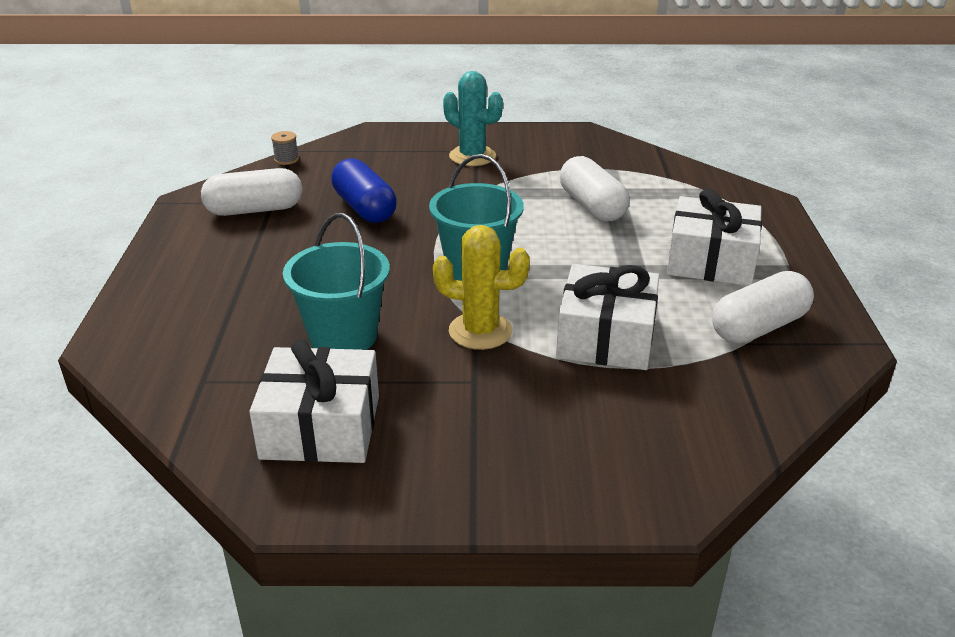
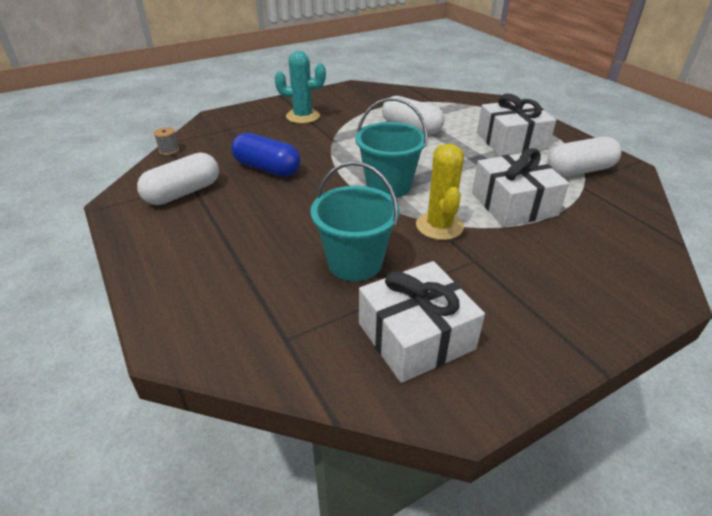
camera: 30 degrees left, 5 degrees up
yellow cactus [433,225,530,350] -> yellow cactus turned 75 degrees counterclockwise [416,144,464,240]
white capsule [712,271,814,344] -> white capsule turned 45 degrees clockwise [548,137,622,177]

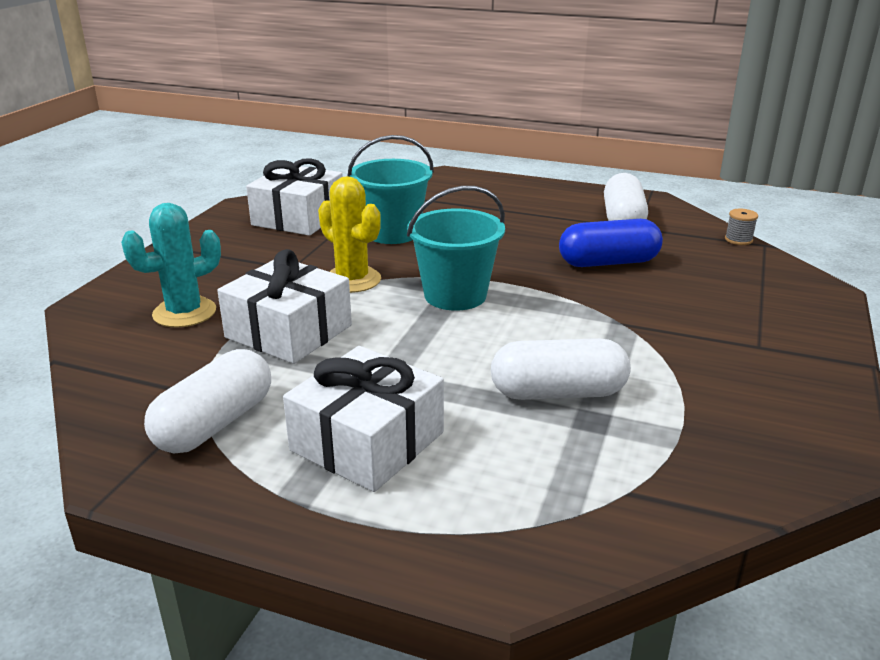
camera: 140 degrees right, 10 degrees down
turquoise cactus [274,51,326,124] -> turquoise cactus moved to [121,203,221,327]

